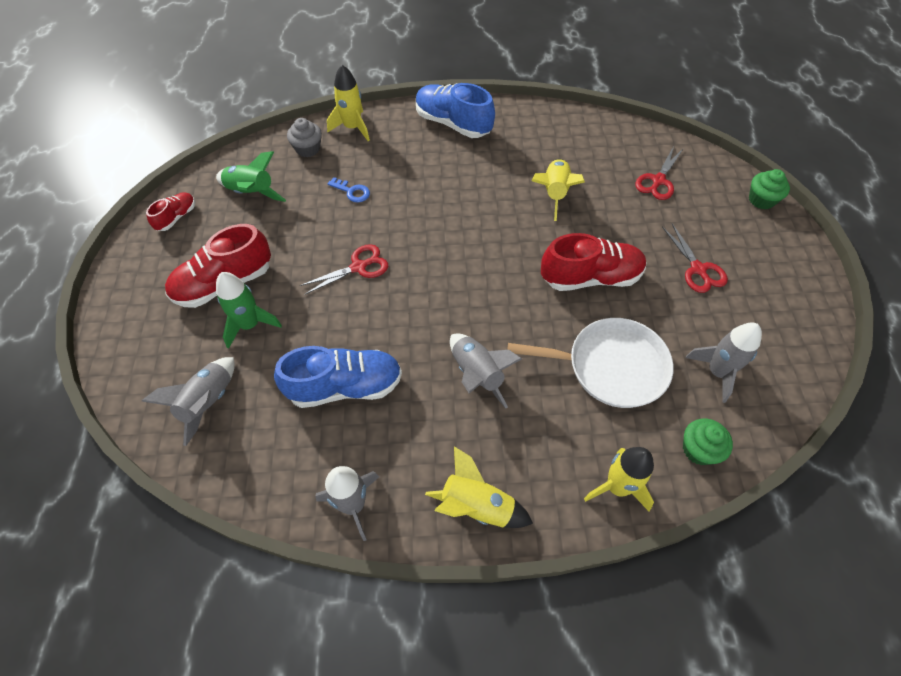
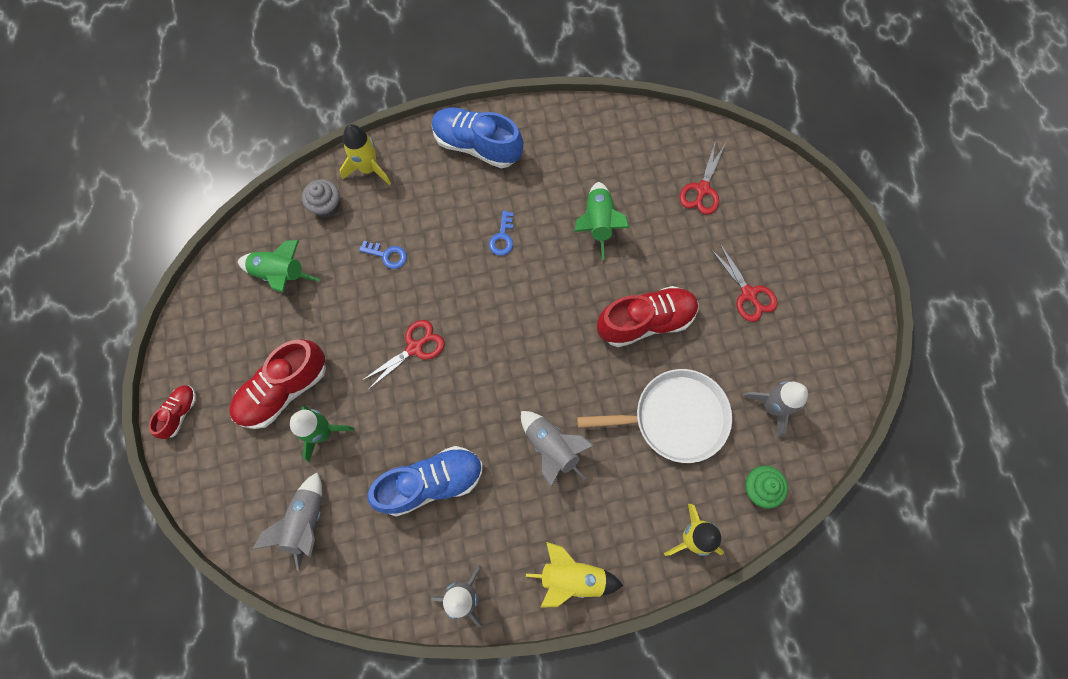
camera: 10 degrees left, 15 degrees up
red shoe [146,192,195,231] -> red shoe moved to [149,385,196,439]
yellow rocket [531,159,585,221] -> green rocket [575,182,629,260]
green cupcake [749,169,790,210] -> none
none -> blue key [489,211,514,256]

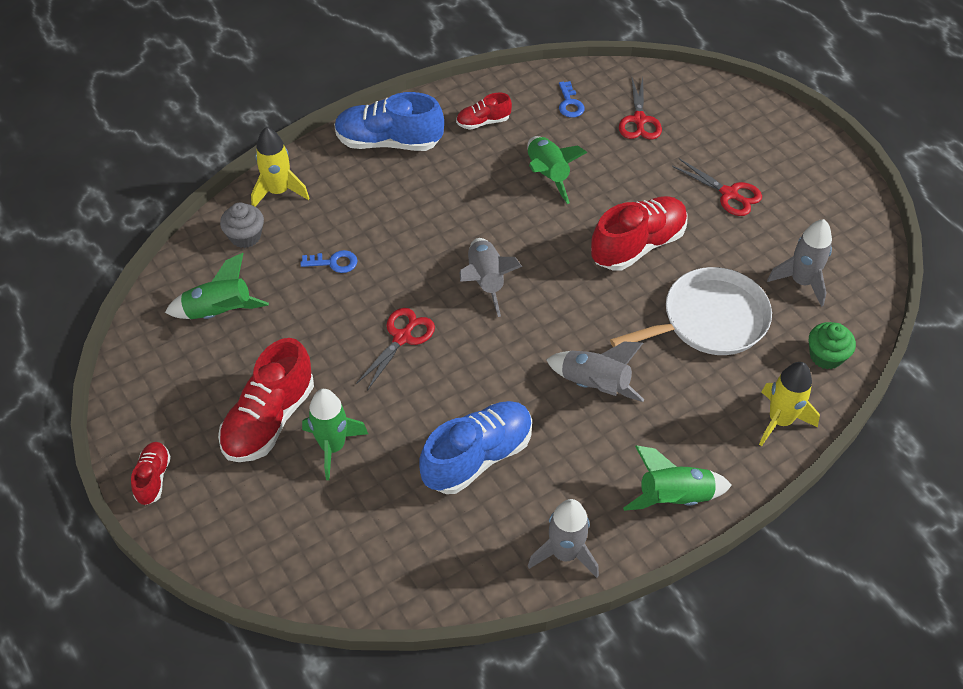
camera: 20 degrees left, 20 degrees down
grey rocket [252,472,322,570] -> grey rocket moved to [460,238,522,317]
blue key [489,211,514,256] -> blue key moved to [559,81,585,118]
yellow rocket [526,542,623,608] -> green rocket [623,445,732,511]
none -> red shoe [456,93,512,130]

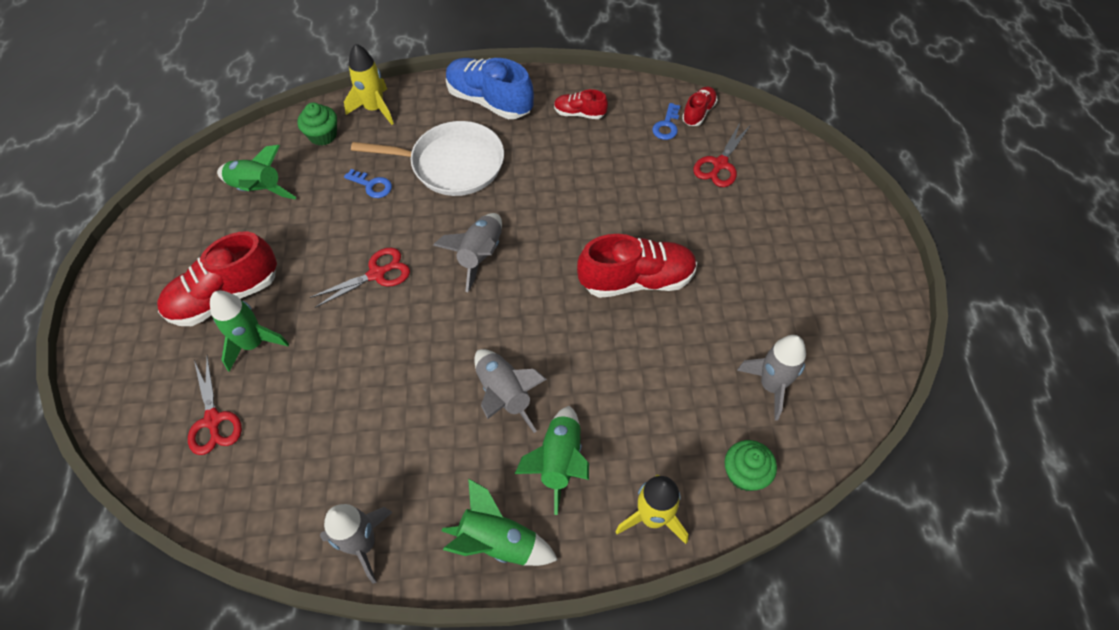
camera: 30 degrees right, 5 degrees up
red shoe [131,442,171,505] -> red shoe moved to [682,87,717,126]
grey cupcake [220,202,264,248] -> green cupcake [297,103,337,146]
blue shoe [419,401,532,494] -> none
green rocket [527,136,588,204] -> green rocket moved to [515,406,589,515]
white pan [610,267,772,355] -> white pan moved to [351,121,504,196]
red scissors [672,159,762,216] -> red scissors moved to [188,356,242,455]

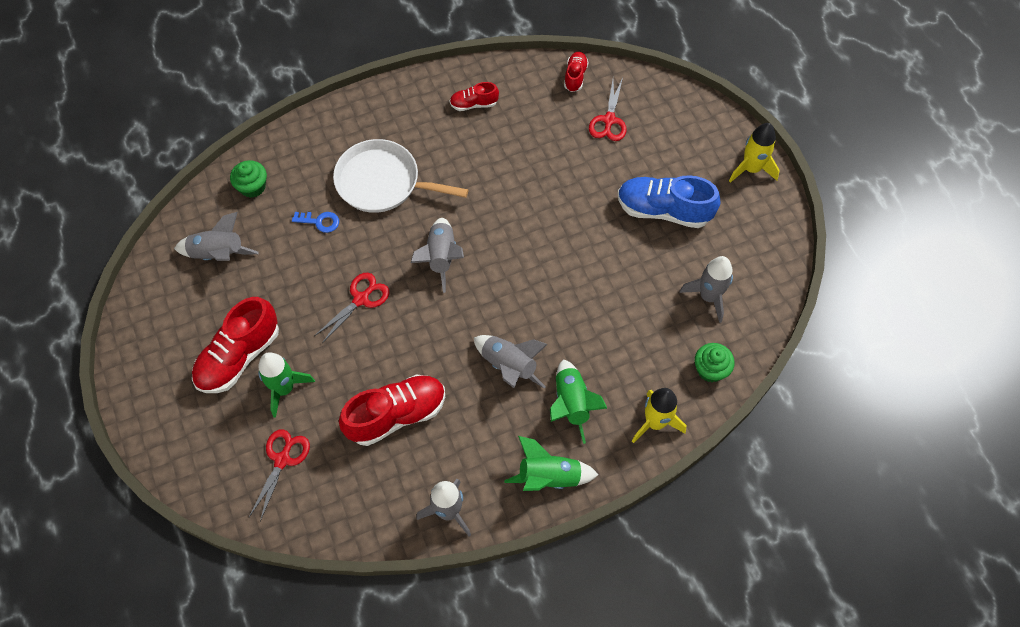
camera: 20 degrees left, 5 degrees up
red scissors [188,356,242,455] -> red scissors turned 120 degrees counterclockwise [249,429,310,521]
green rocket [217,145,297,199] -> grey rocket [174,212,259,261]
yellow rocket [344,43,394,125] -> yellow rocket moved to [729,123,780,183]
white pan [351,121,504,196] -> white pan turned 150 degrees counterclockwise [333,139,468,213]
blue shoe [446,58,534,119] -> blue shoe moved to [618,175,720,228]
red shoe [577,234,697,298] -> red shoe moved to [339,374,445,446]
blue key [652,103,680,140] -> none

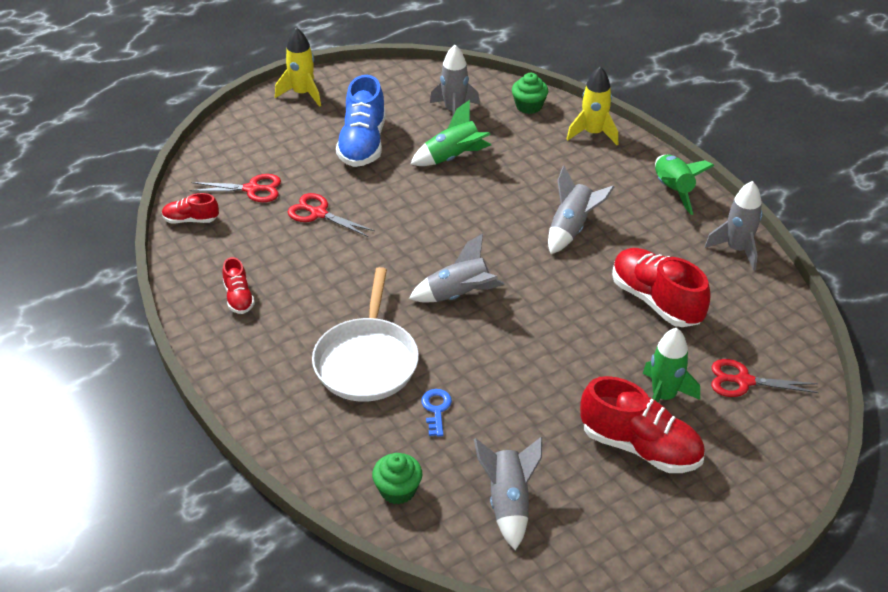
camera: 100 degrees left, 20 degrees down
red scissors [314,273,389,343] -> red scissors moved to [288,193,375,237]
green rocket [550,359,607,444] -> green rocket moved to [410,100,491,166]

